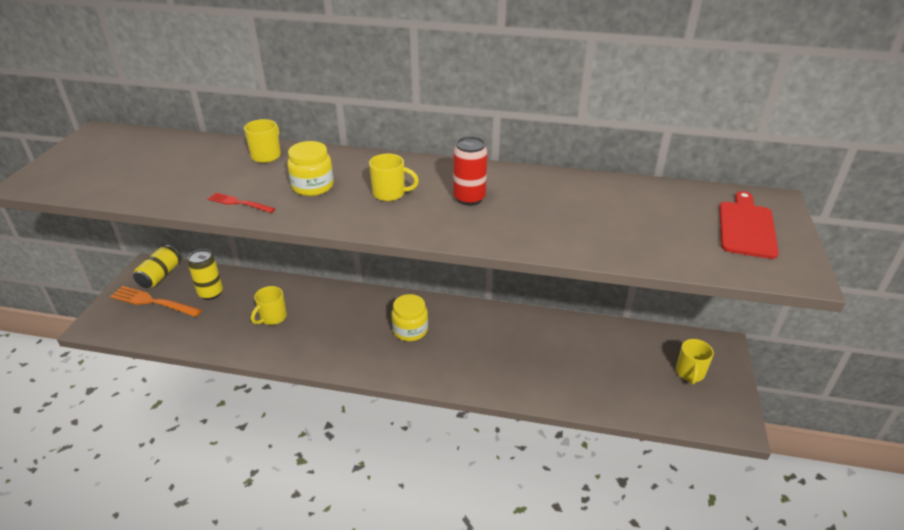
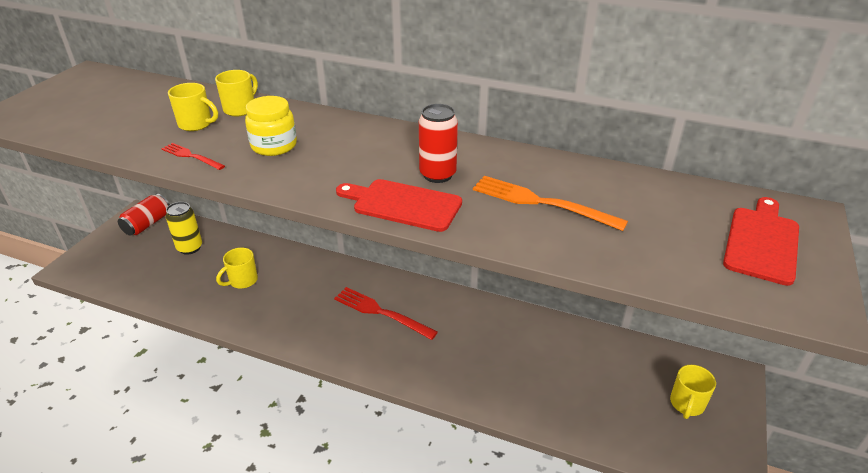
camera: 10 degrees right, 0 degrees up
orange fork [110,286,202,317] -> orange fork moved to [473,176,628,231]
yellow can [133,245,181,288] -> red can [118,194,170,236]
yellow mug [369,153,419,201] -> yellow mug moved to [168,83,218,131]
yellow jar [391,294,428,341] -> red fork [334,287,438,340]
none -> red cutting board [336,179,462,232]

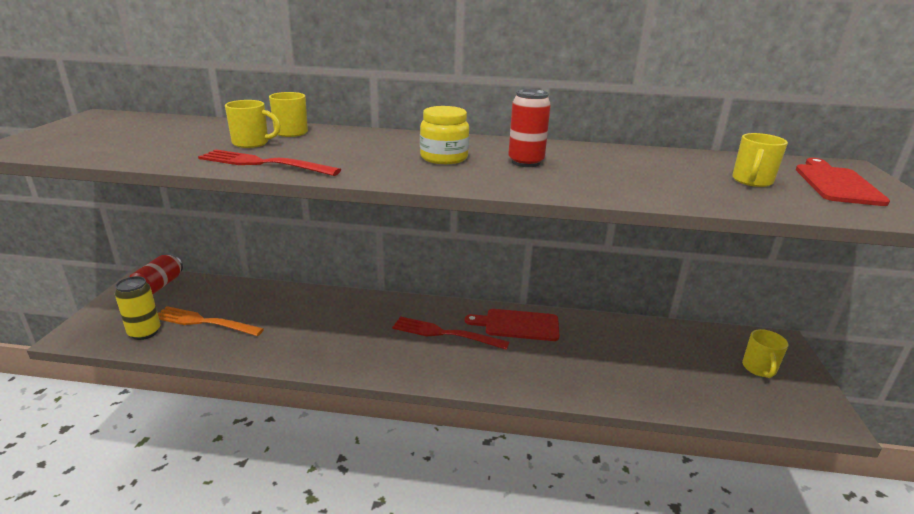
camera: 15 degrees left, 10 degrees down
red fork [162,143,225,170] -> red fork [198,149,341,176], size x1.75
yellow can [166,202,202,255] -> yellow can moved to [115,276,160,340]
yellow mug [216,248,258,289] -> yellow mug moved to [732,133,788,187]
yellow jar [245,96,297,156] -> yellow jar moved to [420,106,469,164]
red cutting board [336,179,462,232] -> red cutting board moved to [465,309,560,341]
orange fork [473,176,628,231] -> orange fork moved to [158,306,264,336]

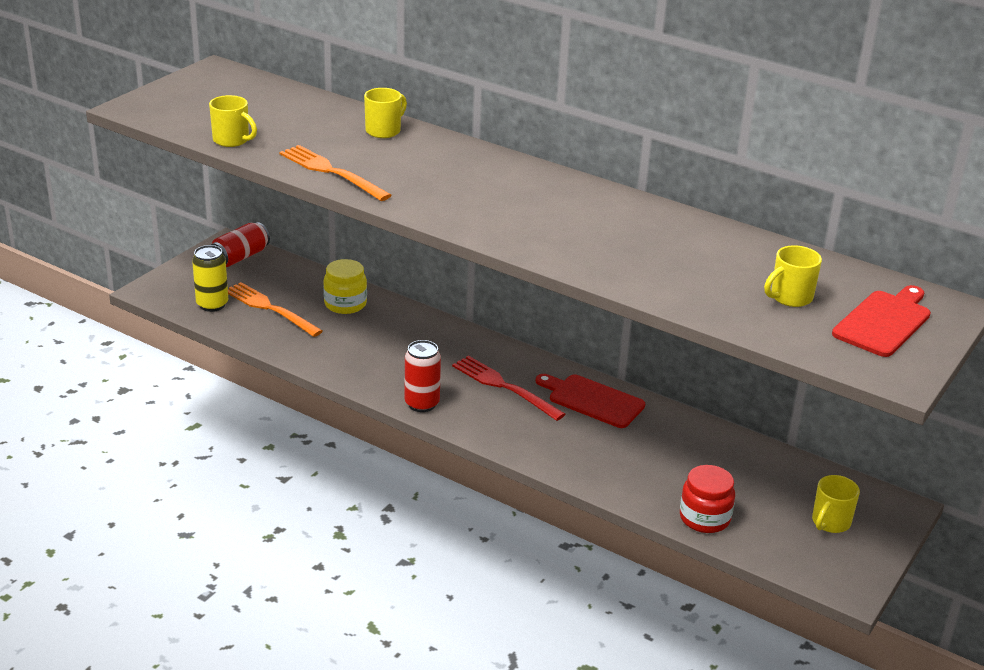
camera: 25 degrees right, 5 degrees up
red fork [198,149,341,176] -> orange fork [280,145,392,201]
yellow mug [225,100,281,148] -> yellow mug moved to [209,95,257,147]
yellow jar [420,106,469,164] -> yellow jar moved to [323,259,367,314]
red can [508,89,551,167] -> red can moved to [404,340,441,412]
none -> red jar [680,465,735,533]

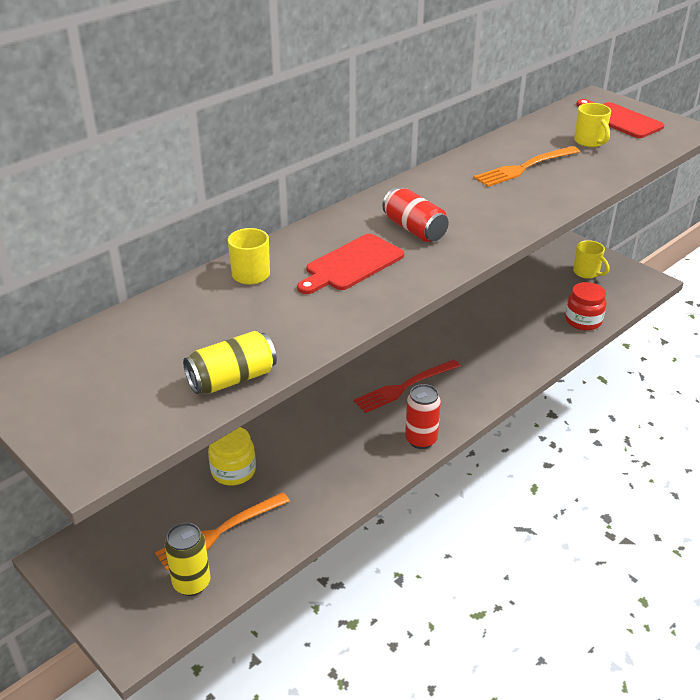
camera: 75 degrees left, 5 degrees up
yellow mug [209,95,257,147] -> yellow can [183,331,277,394]
red can [211,222,270,267] -> red can moved to [382,187,449,242]
orange fork [280,145,392,201] -> orange fork moved to [474,146,580,187]
red cutting board [536,374,645,428] -> red cutting board moved to [297,234,404,294]

